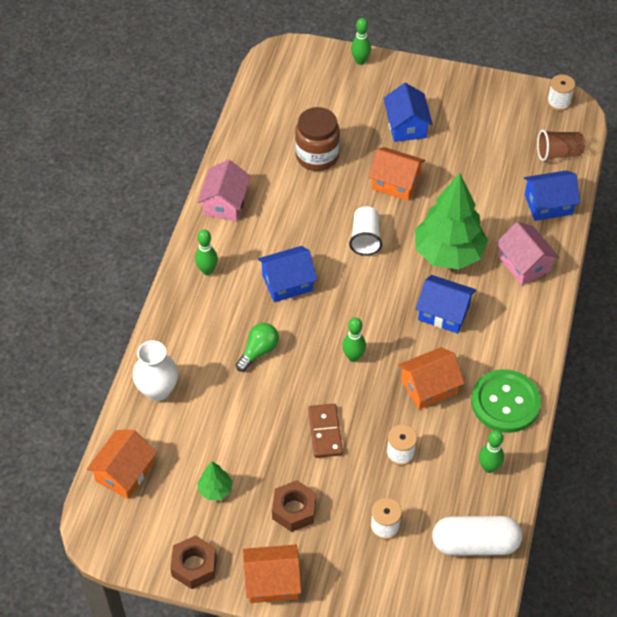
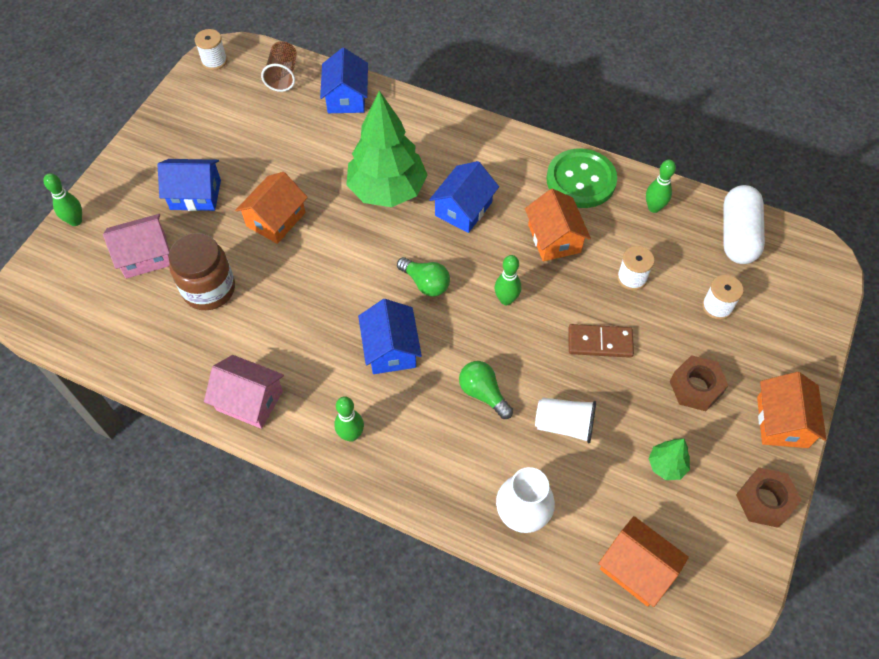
camera: 80 degrees left, 5 degrees up
white cup [349,206,382,256] -> white cup moved to [535,397,596,443]
pink house [496,222,559,285] -> pink house moved to [103,214,169,278]
none -> green light bulb [397,257,450,297]

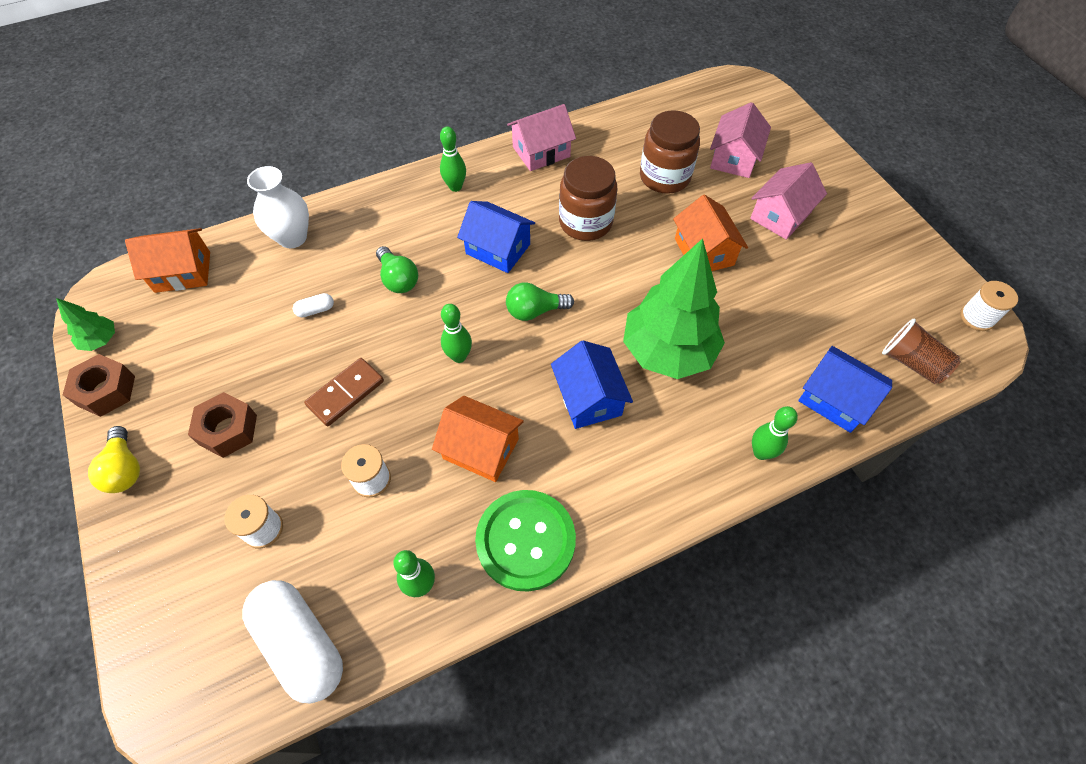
camera: 130 degrees right, 0 degrees up
green bowling pin [43,173,82,226] -> green bowling pin moved to [752,406,798,460]
blue house [158,159,221,211] -> pink house [750,162,827,240]
green light bulb [459,361,513,419] -> green light bulb turned 60 degrees clockwise [376,246,418,293]
white cup [535,397,596,443] -> white capsule [293,293,334,317]
green tree [648,439,690,480] -> green tree moved to [56,298,115,351]
orange house [757,372,827,448] -> yellow light bulb [88,426,140,493]
none -> brown jar [559,156,617,241]

